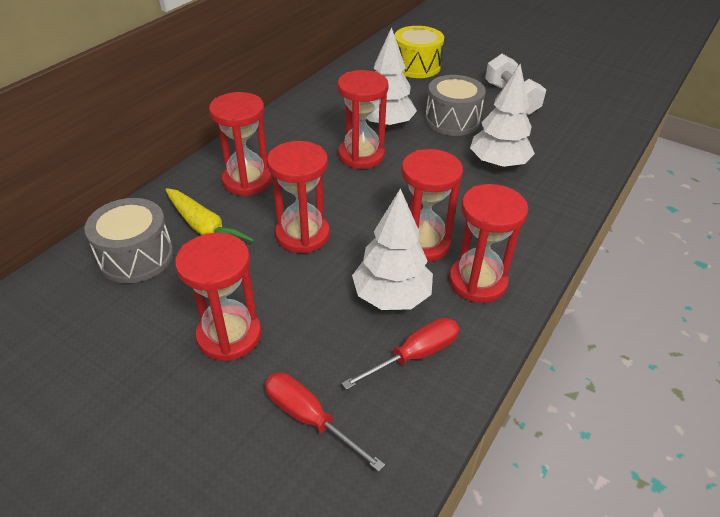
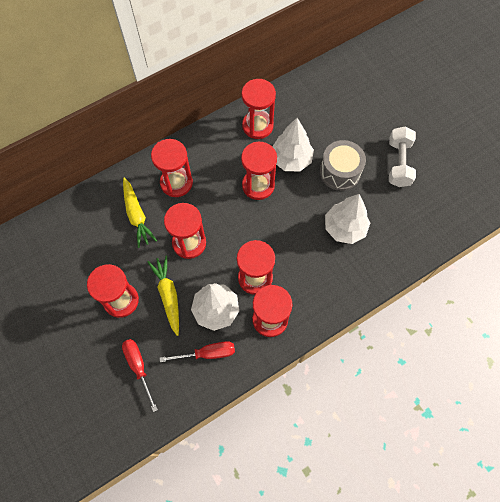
camera: 25 degrees right, 25 degrees up
grey drum [85,198,173,283] -> none
yellow drum [395,26,444,78] -> none
none -> yellow carrot [147,256,179,336]
none -> red hourglass [242,79,276,139]

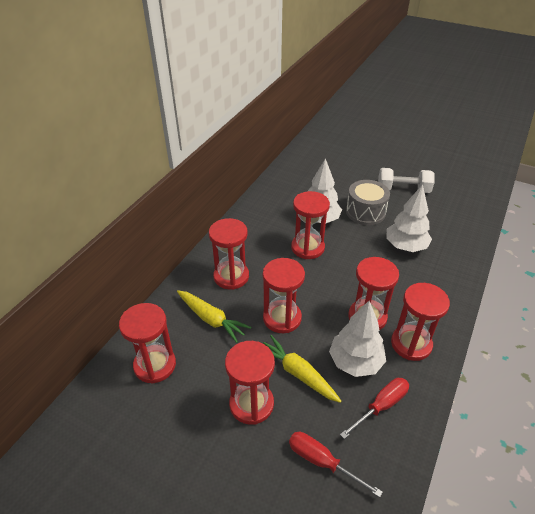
camera: 30 degrees left, 25 degrees down
red hourglass [242,79,276,139] -> red hourglass moved to [119,303,176,384]
white dumbbell [389,126,416,187] -> white dumbbell turned 60 degrees counterclockwise [378,168,434,193]

